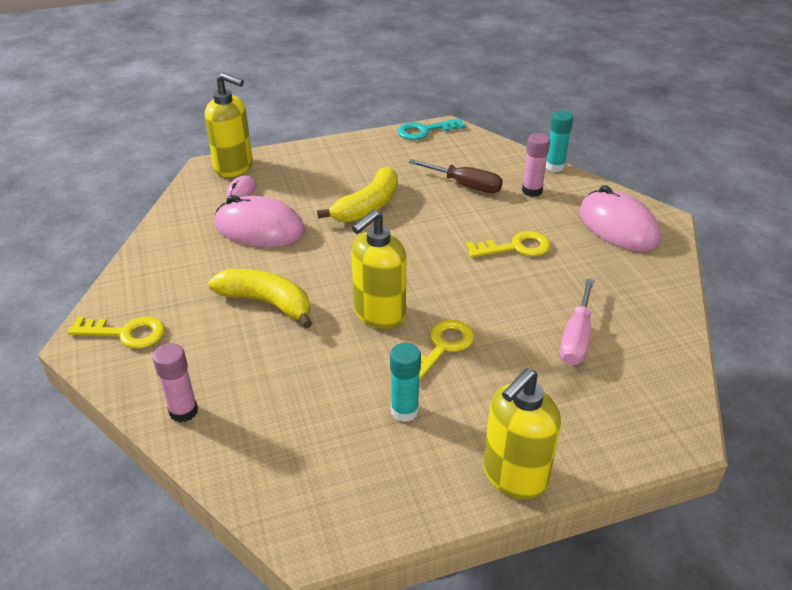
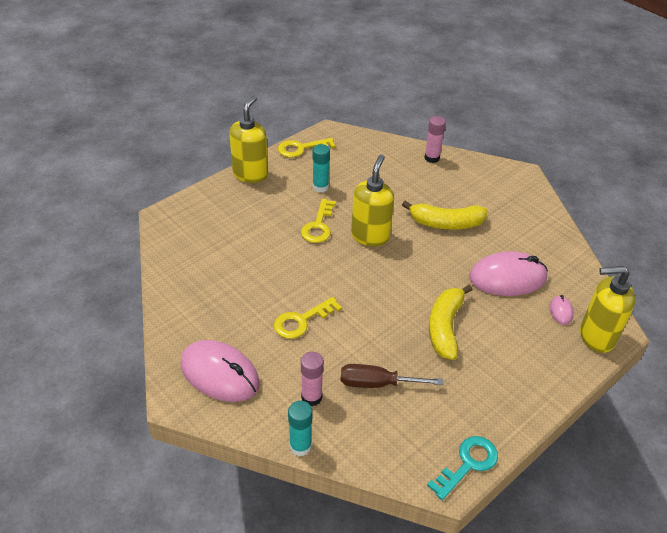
camera: 155 degrees right, 5 degrees up
yellow key [67,317,165,349] -> yellow key moved to [278,138,335,158]
pink screwdriver [560,279,594,365] -> none

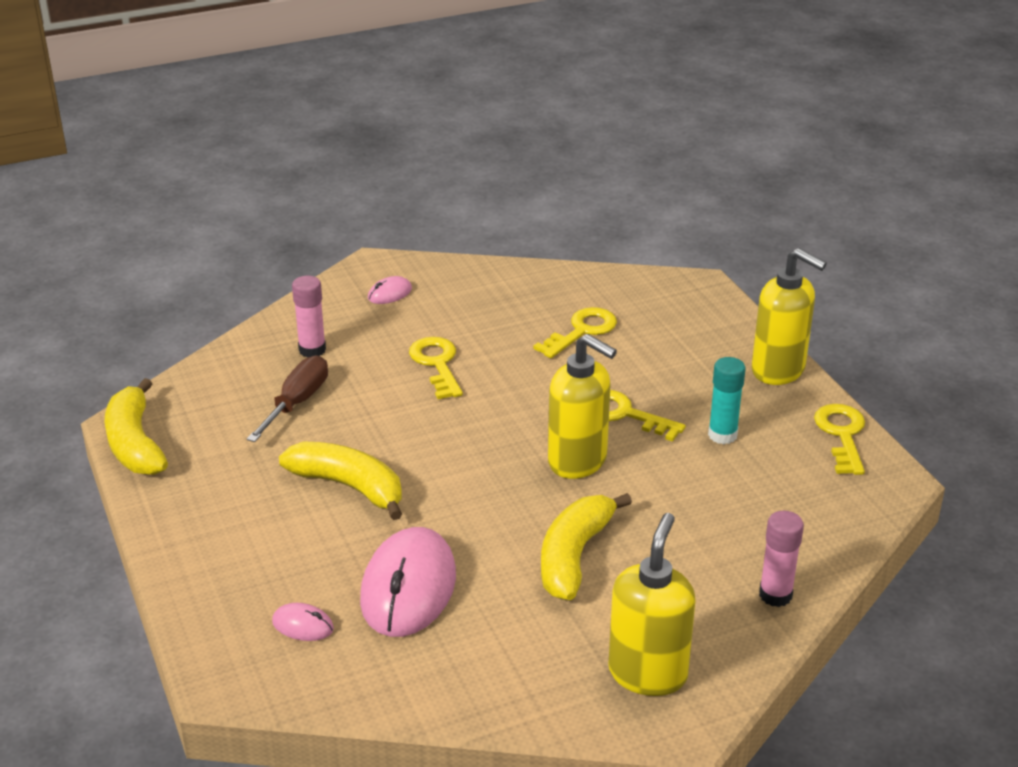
camera: 110 degrees right, 10 degrees down
pink mouse [180,340,260,402] -> pink mouse [368,276,412,304], size x0.44
turquoise glue stick [288,401,312,456] -> none
turquoise key [427,436,498,500] -> yellow banana [105,378,168,475]
yellow soap dispenser [580,266,635,353] -> yellow soap dispenser moved to [608,513,696,696]
none -> yellow key [533,307,617,358]

